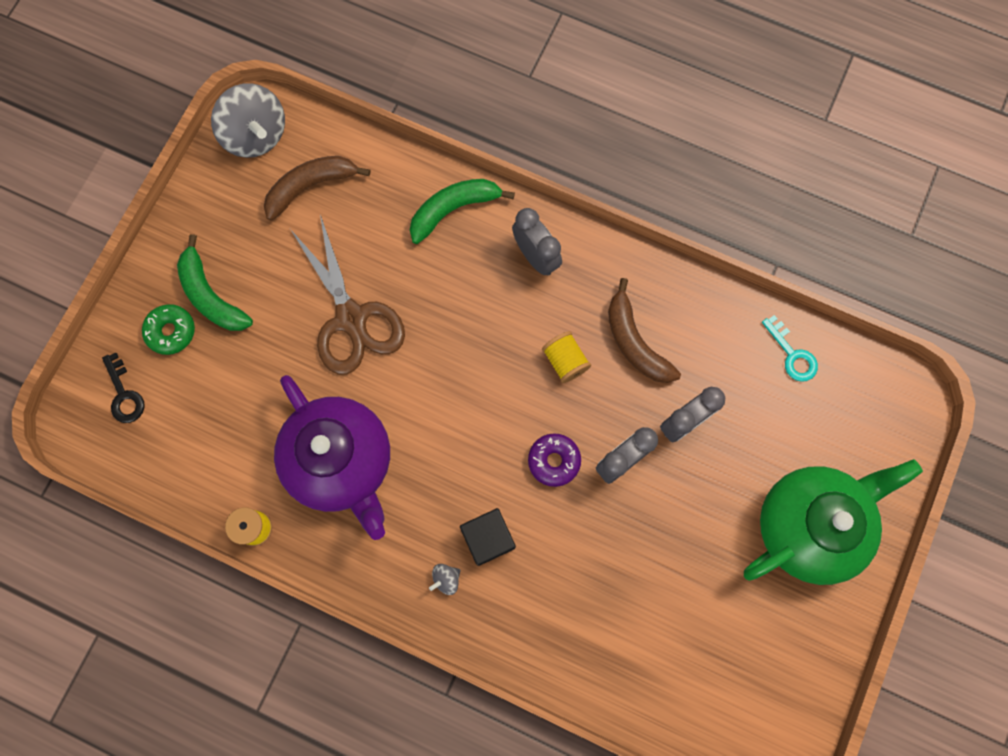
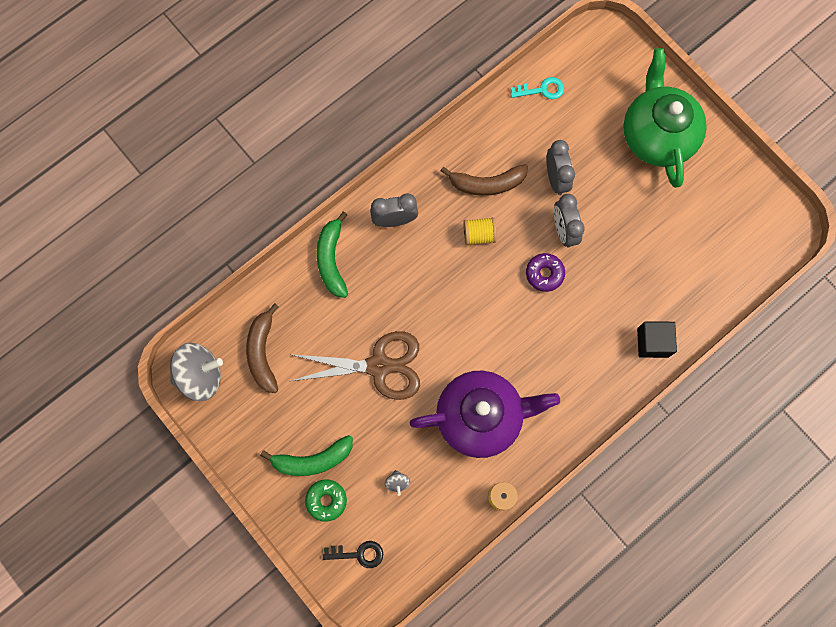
camera: 65 degrees left, 0 degrees up
grey spinning top [429,564,461,595] -> grey spinning top moved to [385,470,410,496]
black cube [460,508,516,566] -> black cube moved to [637,322,677,358]

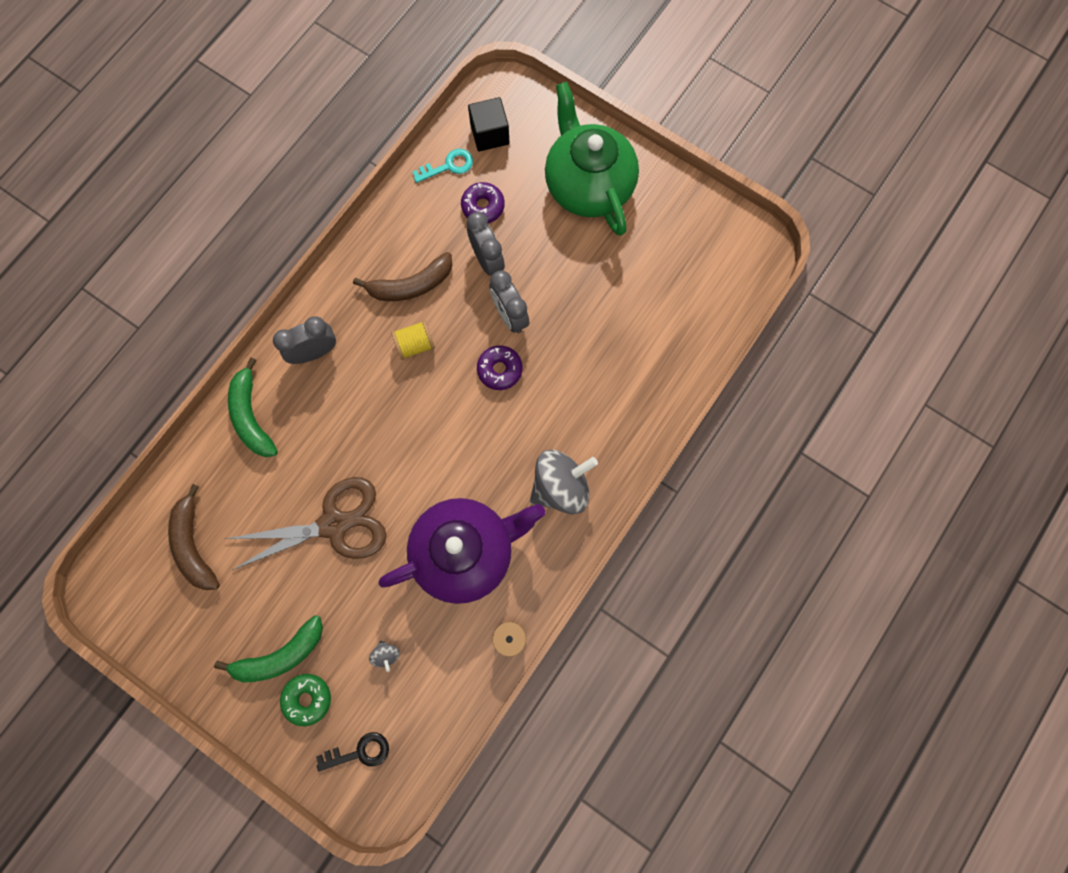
camera: 15 degrees left, 0 degrees up
grey spinning top [170,343,223,401] -> grey spinning top moved to [530,450,598,514]
black cube [637,322,677,358] -> black cube moved to [468,97,510,152]
none -> purple donut [461,182,505,223]

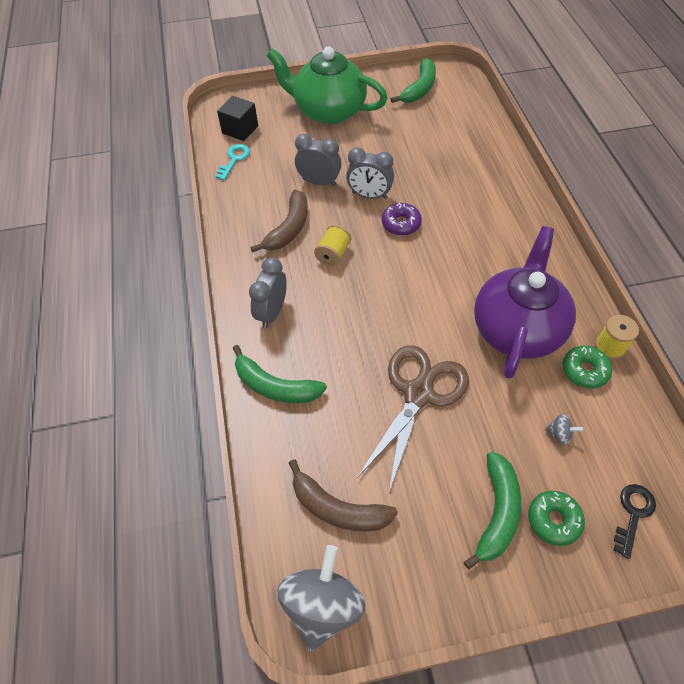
camera: 45 degrees left, 20 degrees down
purple donut [461,182,505,223] -> none
grey spinning top [530,450,598,514] -> grey spinning top moved to [277,545,365,651]
none -> green banana [391,58,436,103]
none -> green donut [563,346,612,389]

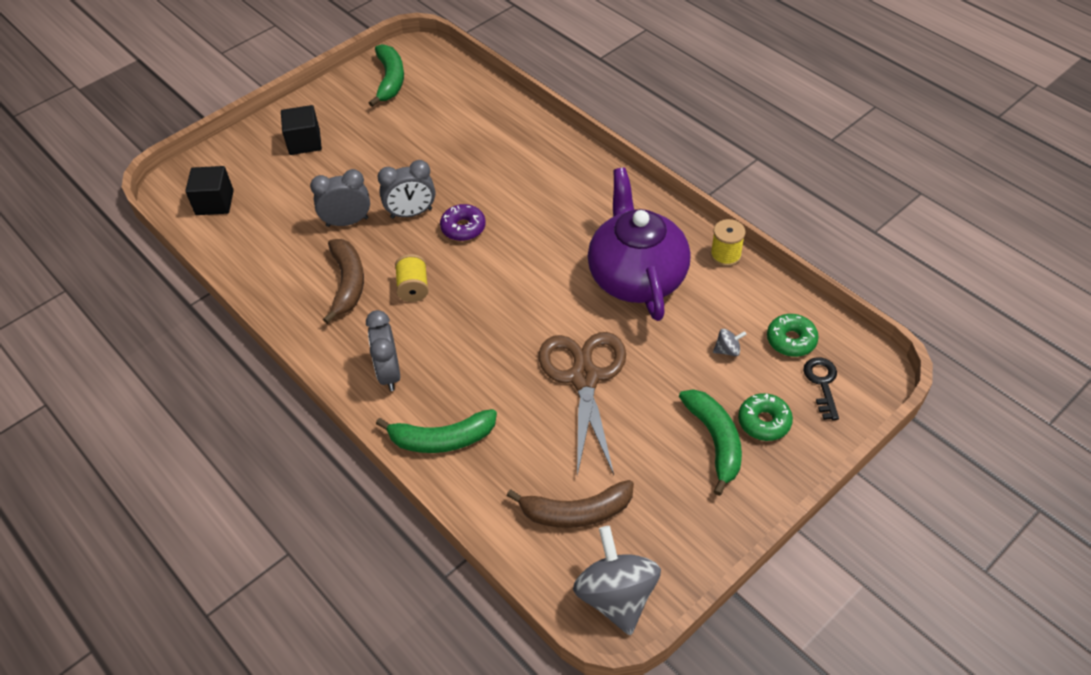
camera: 30 degrees left, 5 degrees down
turquoise key [215,144,250,180] -> none
green teapot [267,46,388,124] -> black cube [281,105,322,155]
green donut [563,346,612,389] -> green donut moved to [767,314,819,357]

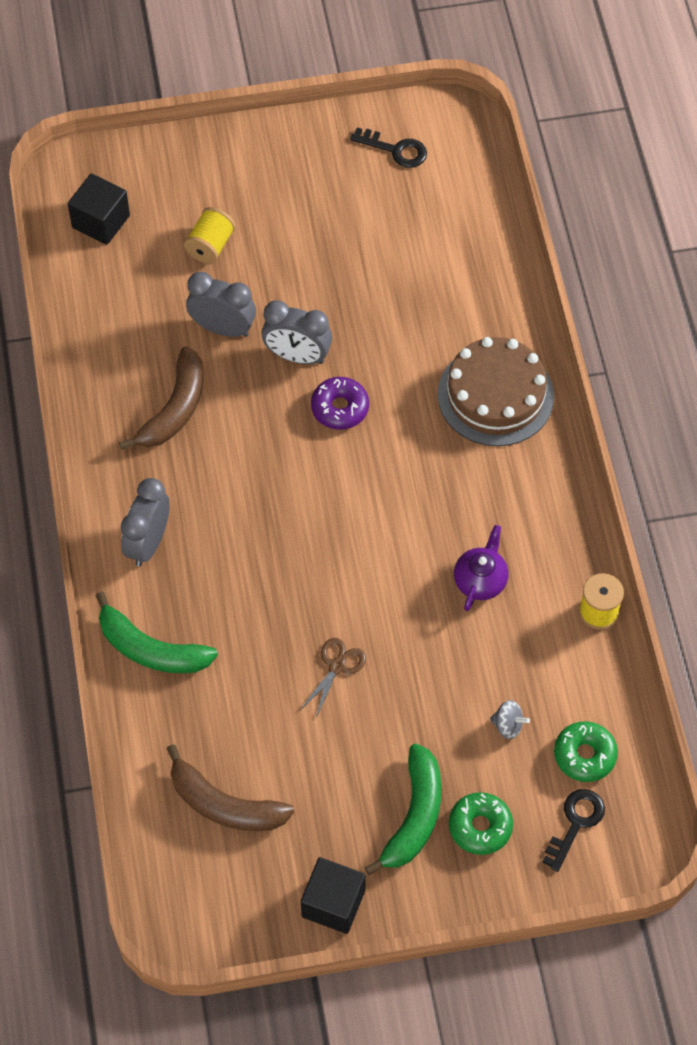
camera: 30 degrees right, 10 degrees up
black cube [281,105,322,155] -> black cube moved to [301,857,366,934]
green banana [369,44,404,107] -> black key [350,127,427,168]
yellow spool [395,254,429,302] -> yellow spool moved to [184,207,236,264]
brown scissors [539,332,626,476] -> brown scissors [300,638,366,717], size x0.43
grey spinning top [573,526,661,635] -> none
purple teapot [588,168,691,321] -> purple teapot [454,525,508,611], size x0.43
none -> brown cake [438,337,554,446]

